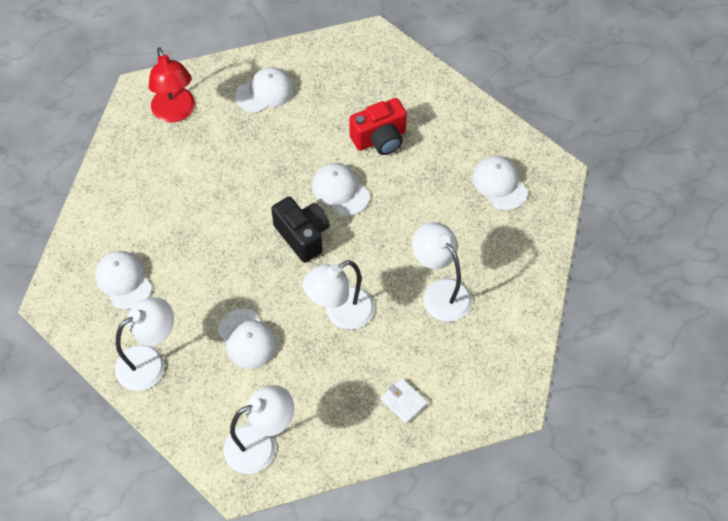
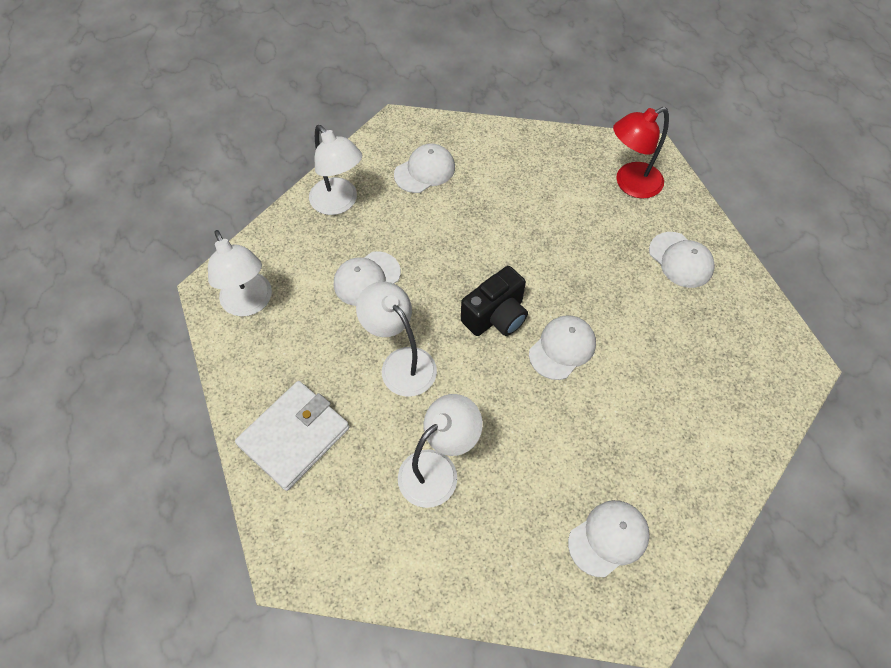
camera: 85 degrees right, 0 degrees up
red camera [349,98,407,155] -> none
white wallet [381,378,428,424] -> white wallet [235,381,349,491], size x2.07

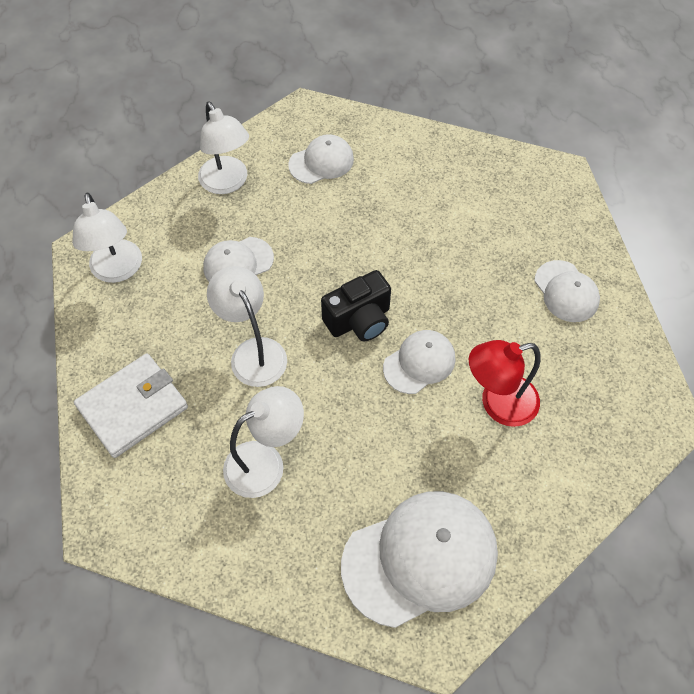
camera: 10 degrees right, 0 degrees up
white cap [568,500,650,577] -> white cap [341,491,498,628], size x1.84
red lamp [613,107,669,199] -> red lamp moved to [469,340,541,427]

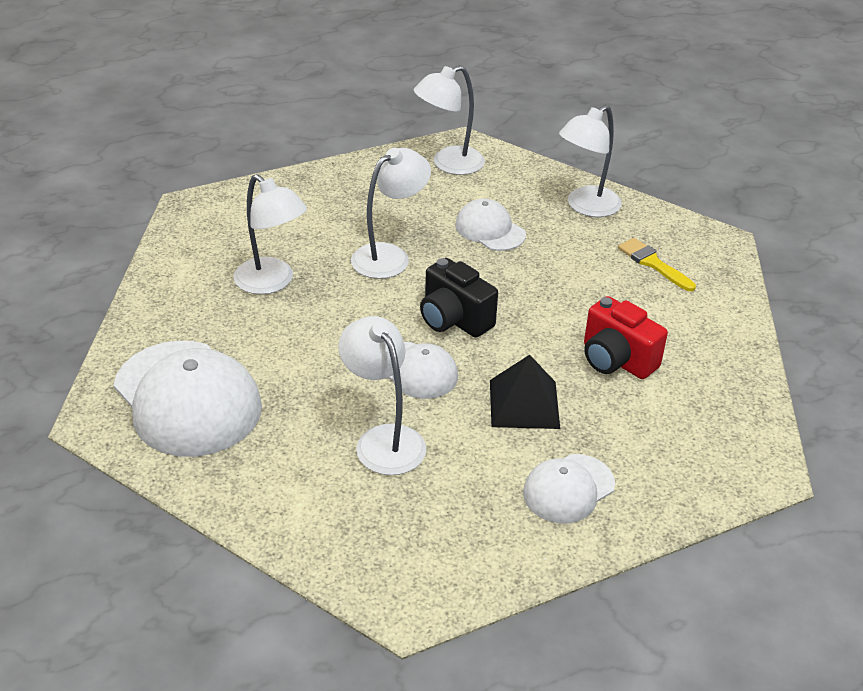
camera: 75 degrees right, 20 degrees down
white wallet [74,353,188,458] -> none
white cap [288,134,354,184] -> yellow brush [618,238,696,291]
red lamp [469,340,541,427] -> white lamp [338,316,426,475]
none -> black pyramid [490,355,560,429]
none -> red camera [584,296,668,379]

